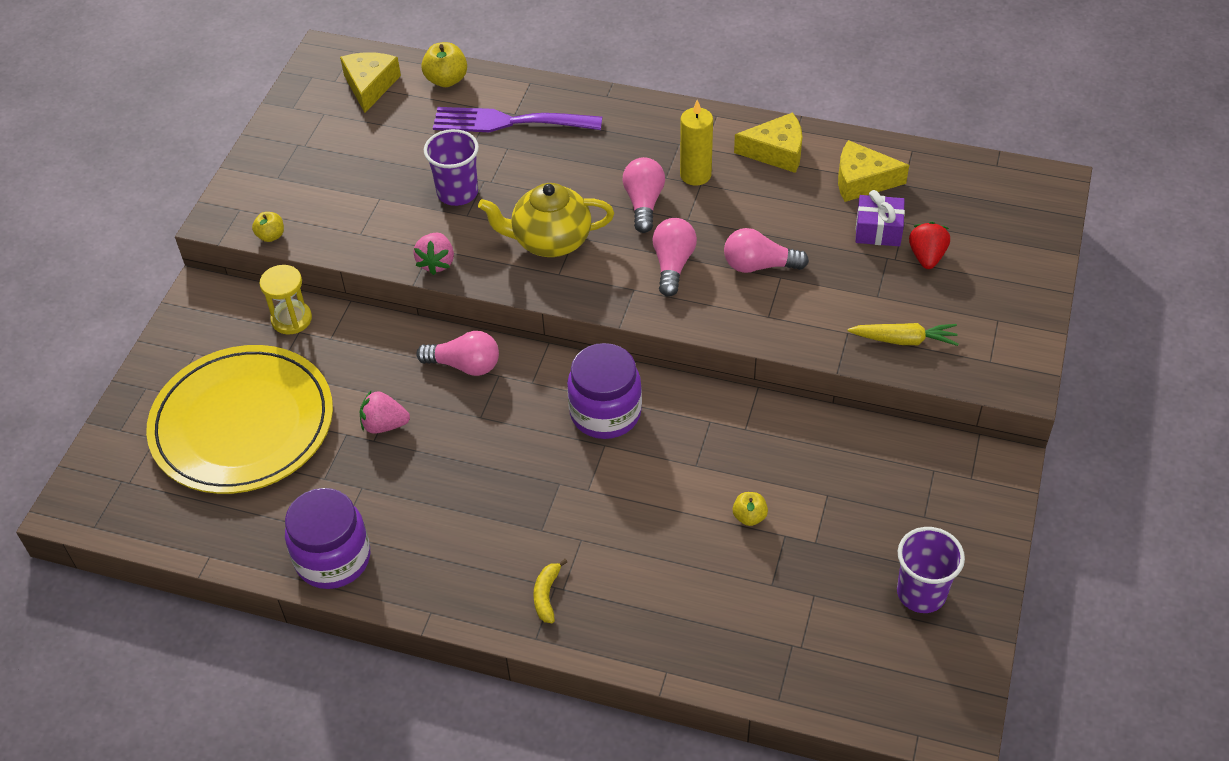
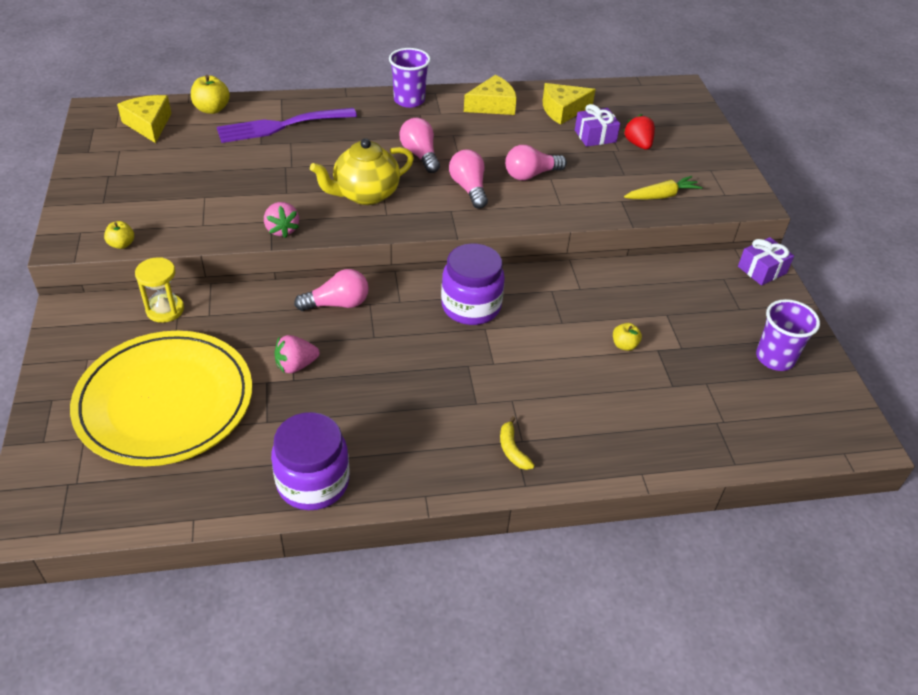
camera: 30 degrees left, 5 degrees down
purple cup [424,129,479,206] -> purple cup moved to [389,48,431,108]
yellow candle [680,100,713,186] -> none
none -> purple gift [738,237,794,285]

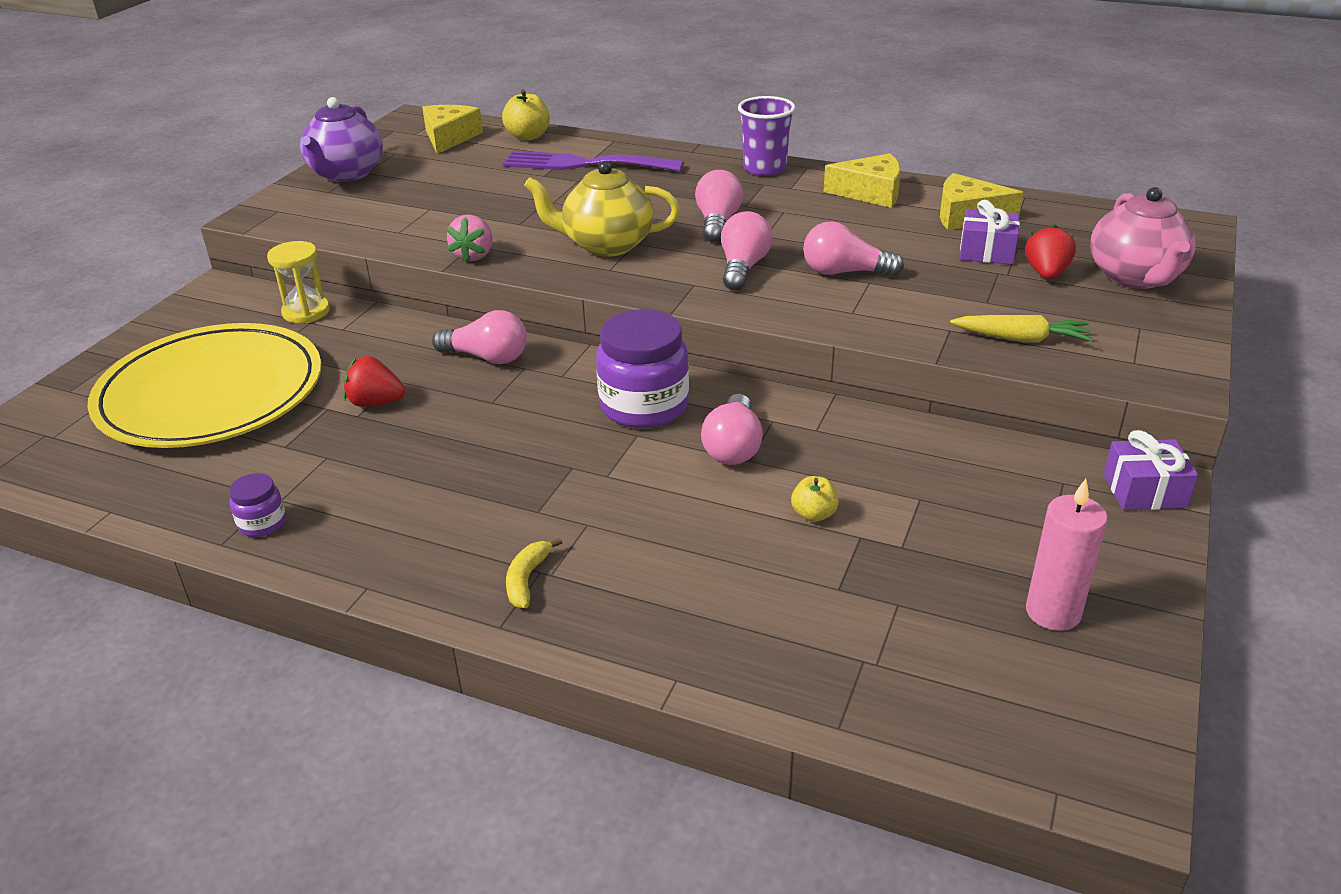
camera: 35 degrees right, 10 degrees down
yellow apple [104,221,134,249] -> none
purple jar [271,412,349,510] -> purple jar [229,473,286,537], size x0.47
pink strawberry [274,335,320,373] -> red strawberry [343,356,405,407]
purple cup [756,299,820,371] -> pink candle [1026,479,1108,631]
none -> purple teapot [300,97,383,182]
none -> pink light bulb [701,394,763,465]
none -> pink teapot [1090,187,1196,289]

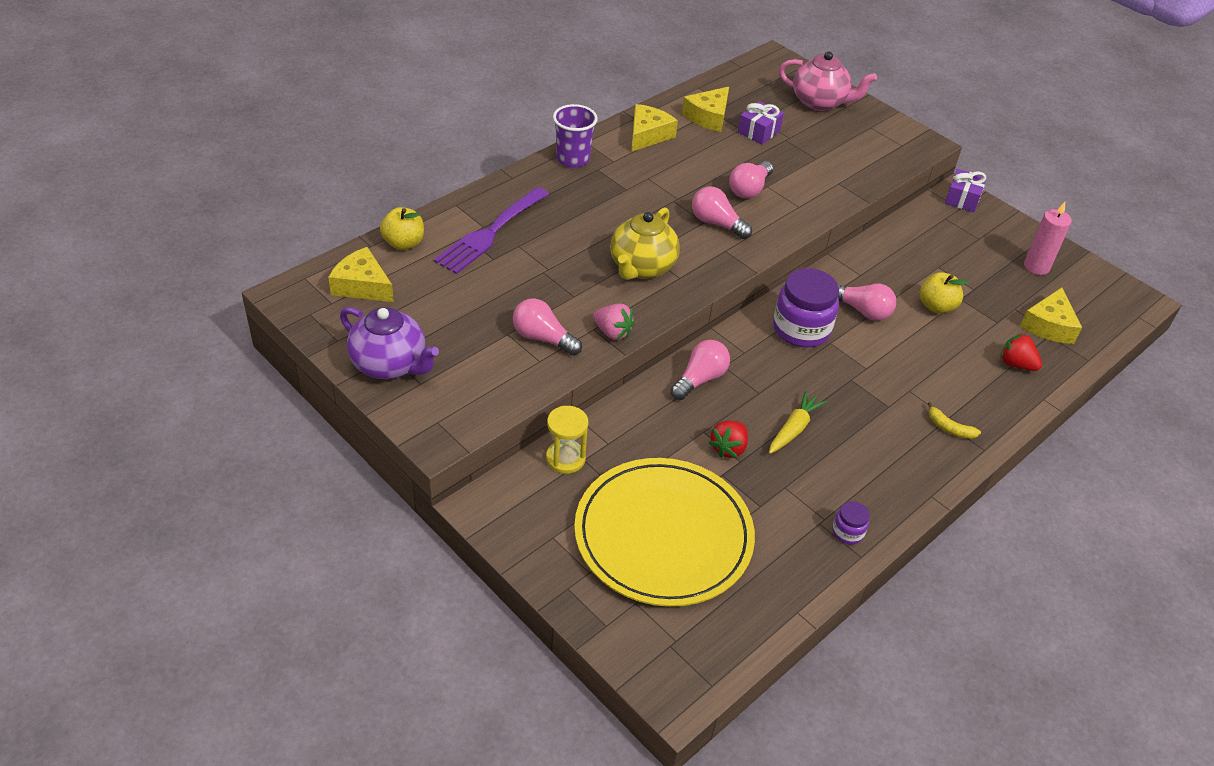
camera: 70 degrees left, 10 degrees up
pink light bulb [695,170,743,242] -> pink light bulb moved to [513,299,582,356]
yellow apple [791,476,839,522] -> yellow apple [920,272,968,313], size x1.59
yellow carrot [950,315,1093,343] -> yellow carrot moved to [769,391,827,454]
red strawberry [1025,224,1076,279] -> red strawberry moved to [1001,333,1042,371]
none -> yellow cheese [1020,287,1082,344]

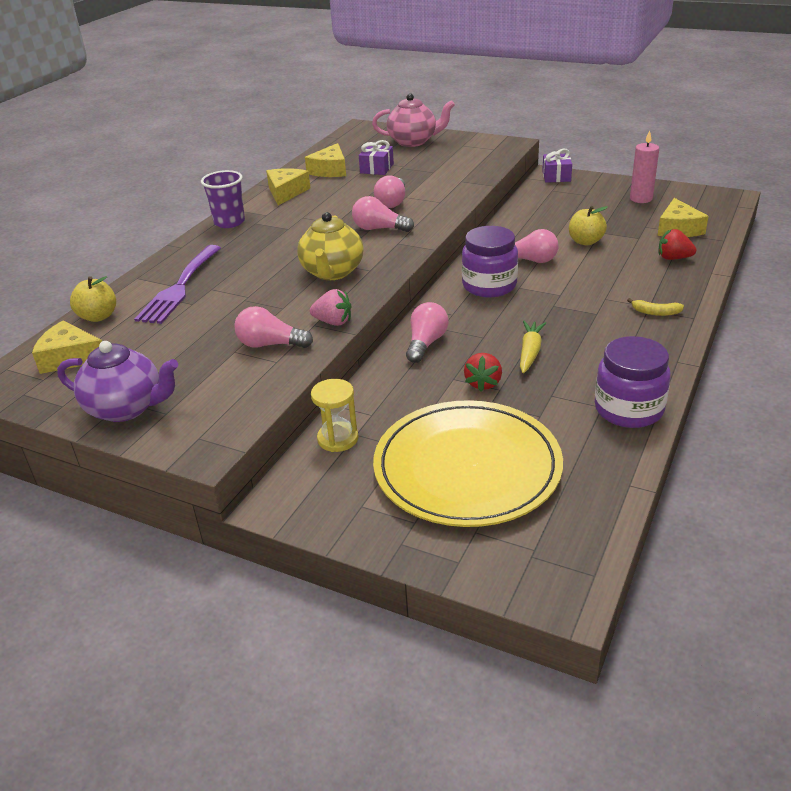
camera: 15 degrees left, 10 degrees down
purple jar [832,501,870,545] -> purple jar [595,336,671,428], size x2.11

